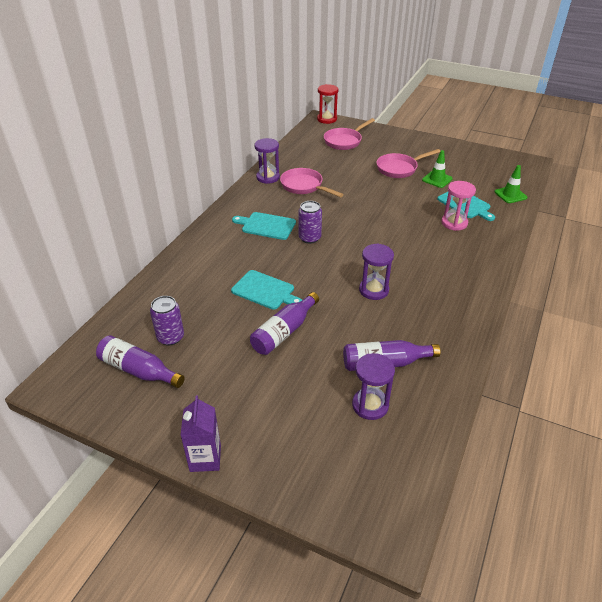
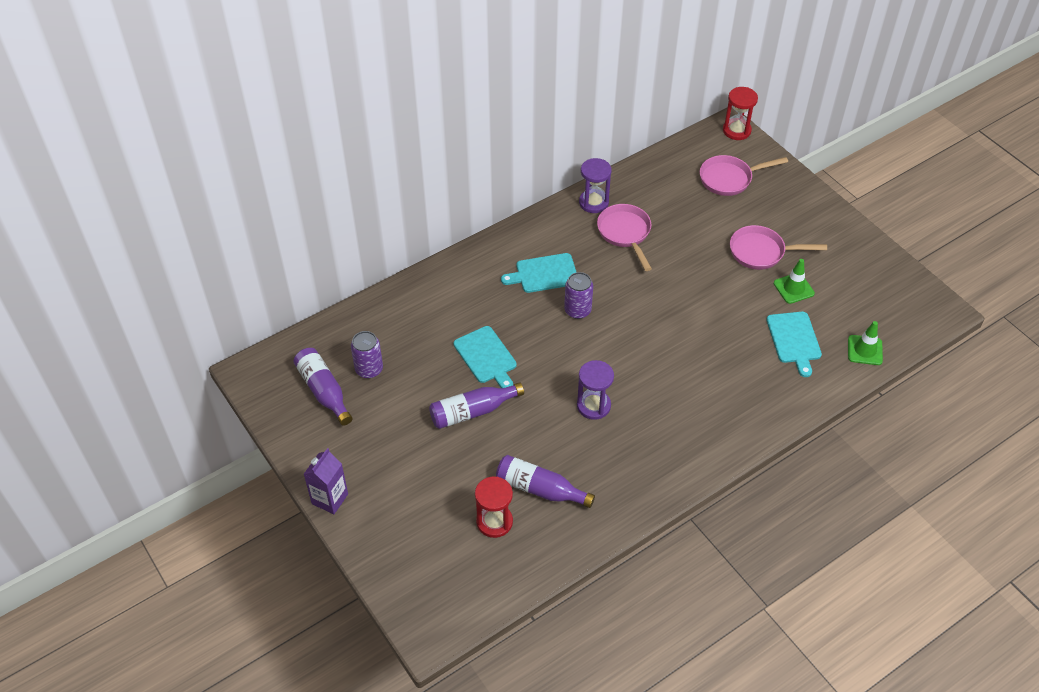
camera: 30 degrees right, 10 degrees up
turquoise cutting board [232,212,296,240] -> turquoise cutting board turned 60 degrees counterclockwise [501,253,576,293]
purple hourglass [352,353,395,420] -> red hourglass [475,477,513,538]
pink hourglass [441,181,476,231] -> none

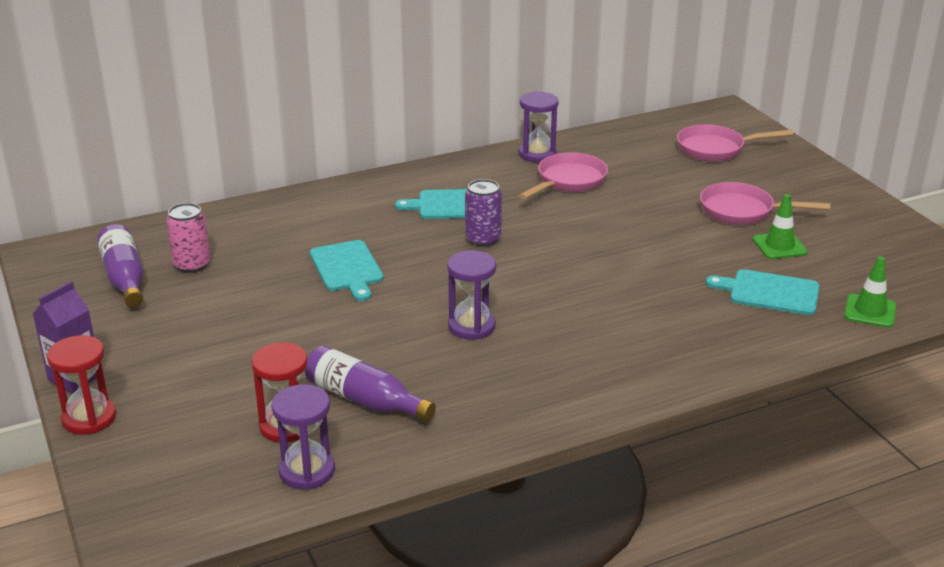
camera: 10 degrees right, 20 degrees down
purple can [351,331,383,378] -> pink can [166,203,211,273]
purple bottle [429,382,524,429] -> none
pink pan [597,204,652,271] -> pink pan turned 45 degrees clockwise [519,152,608,200]
red hourglass [723,87,758,140] -> red hourglass moved to [47,335,116,435]
turquoise cutting board [767,312,822,377] -> turquoise cutting board turned 105 degrees clockwise [706,269,820,315]
none -> purple hourglass [272,384,335,490]

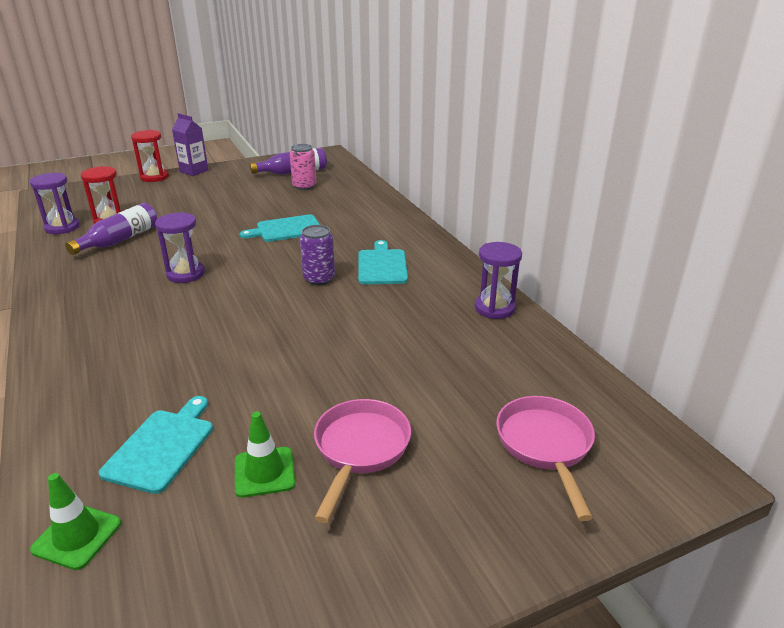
camera: 90 degrees right, 0 degrees up
pink pan [519,152,608,200] -> none

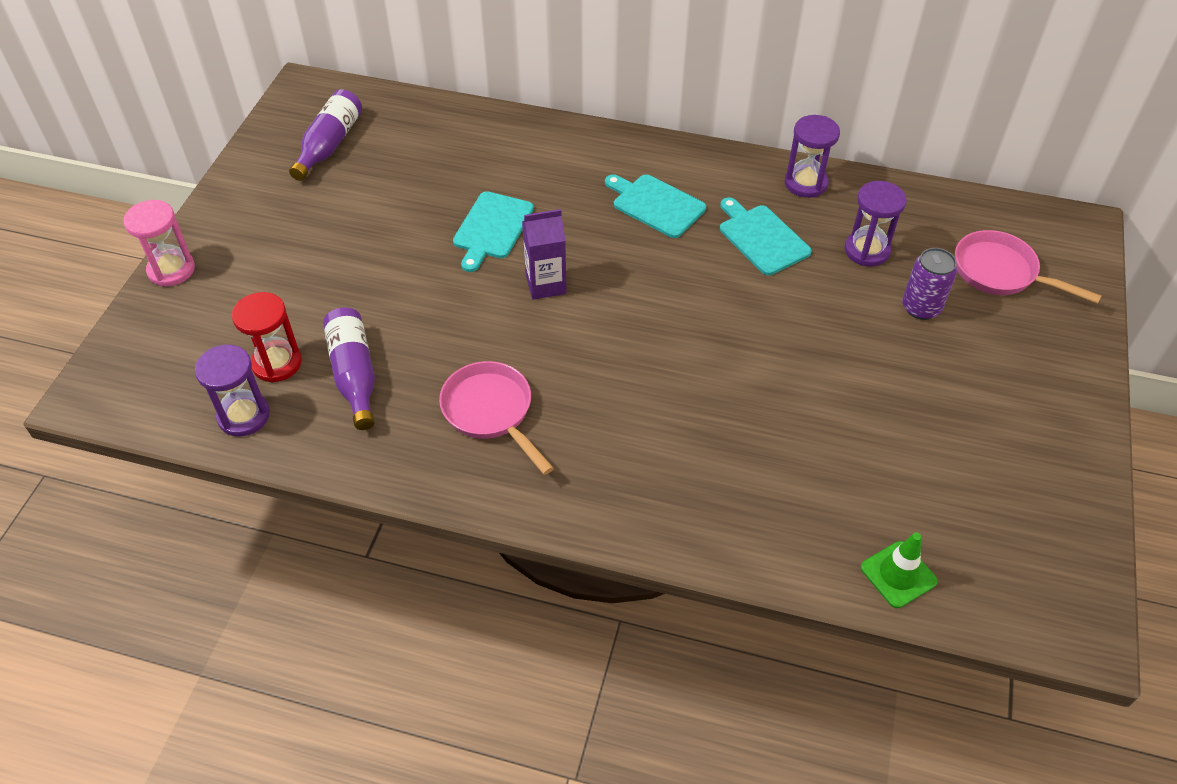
camera: 50 degrees left, 20 degrees up
turquoise cutting board [99,396,213,494] -> turquoise cutting board moved to [720,197,812,275]
red hourglass [131,130,169,182] -> pink hourglass [123,200,195,286]
purple hourglass [155,212,205,283] -> purple hourglass moved to [844,181,907,266]
purple carton [172,113,208,176] -> purple carton moved to [522,209,567,300]
green traffic cone [235,412,295,498] -> none
pink can [290,144,316,190] -> none
purple can [300,225,335,285] -> purple can moved to [902,248,957,320]
pink pan [314,399,411,523] -> pink pan moved to [439,361,554,475]

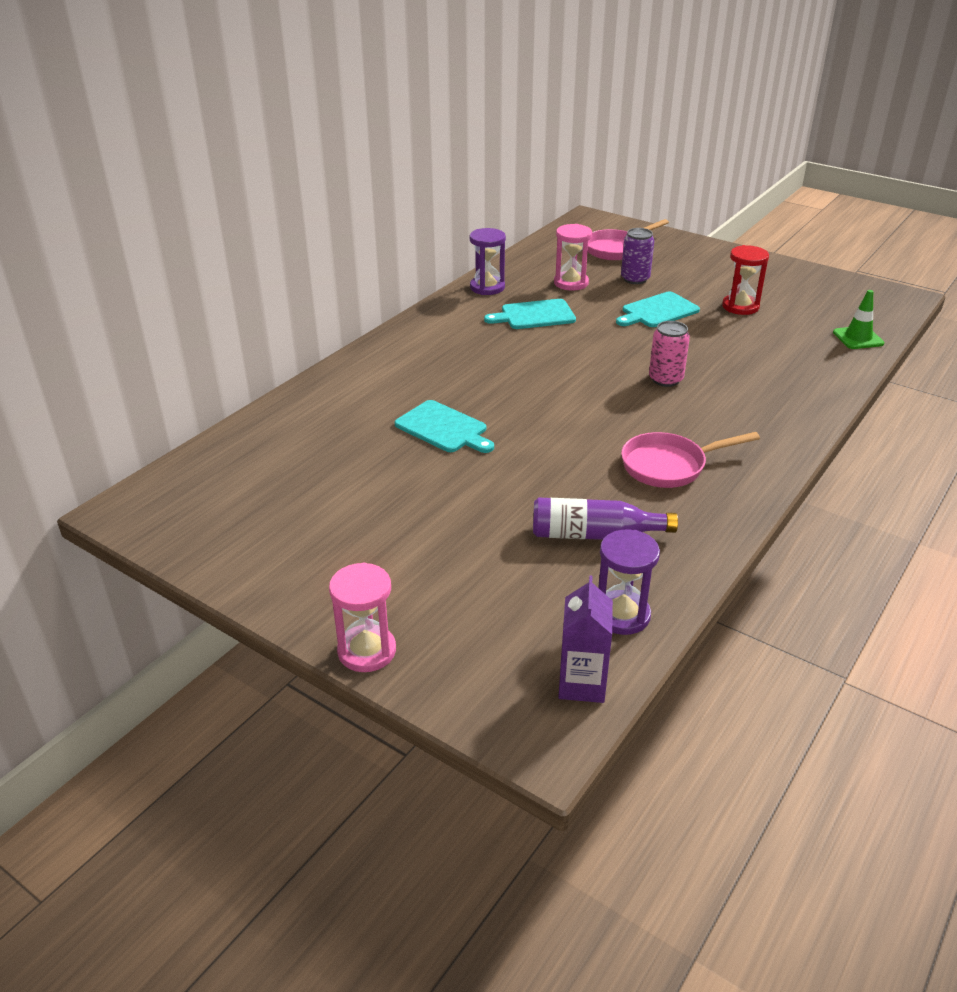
camera: 70 degrees left, 15 degrees down
red hourglass [232,292,302,383] -> red hourglass moved to [722,245,769,315]
purple bottle [289,89,362,181] -> none
purple carton [522,209,567,300] -> purple carton moved to [558,576,613,703]
turquoise cutting board [605,174,706,238] -> turquoise cutting board moved to [616,292,700,327]
purple hourglass [844,181,907,266] -> pink hourglass [554,224,592,291]
none -> pink can [649,321,690,387]

